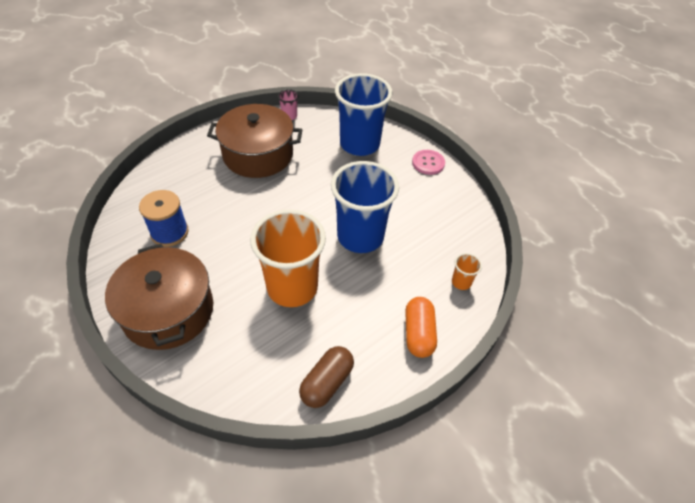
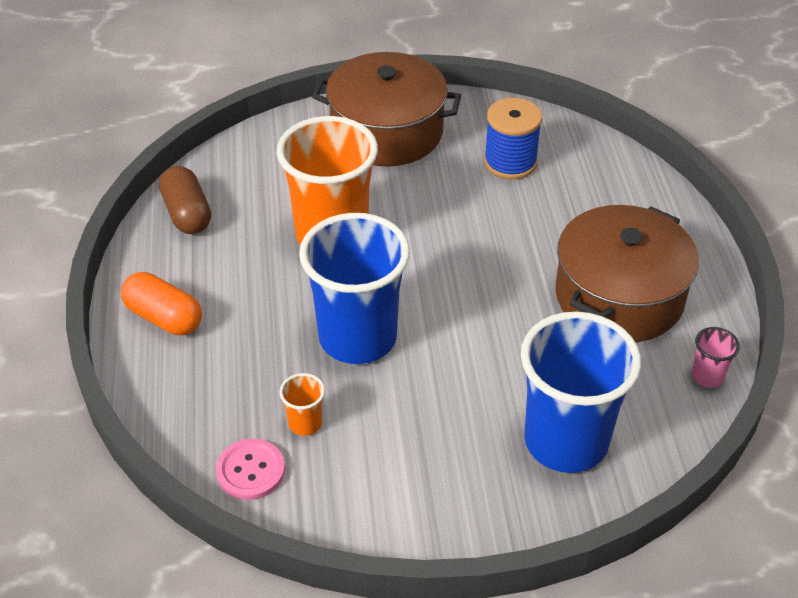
camera: 125 degrees right, 5 degrees down
pink button [412,150,445,175] -> pink button moved to [216,439,285,500]
orange cup [452,253,482,290] -> orange cup moved to [280,373,325,436]

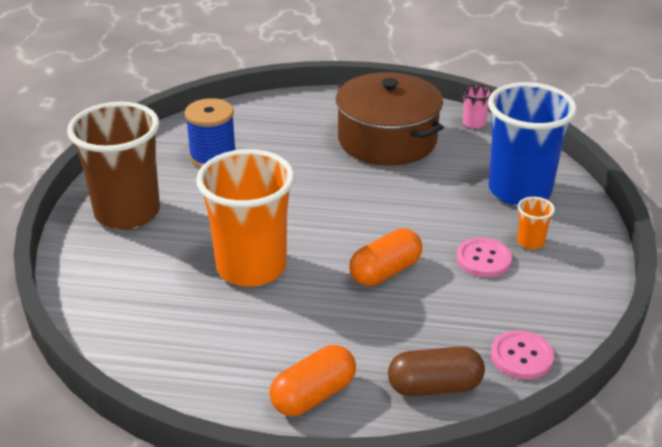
camera: 75 degrees left, 10 degrees down
brown capsule [159,166,211,234] -> brown capsule moved to [388,346,485,396]
orange cup [280,373,325,436] -> orange cup moved to [517,197,555,249]
blue cup [299,213,410,364] -> orange capsule [349,229,422,286]
brown pot [312,52,461,166] -> brown cup [67,102,160,230]
none -> pink button [456,238,512,277]

